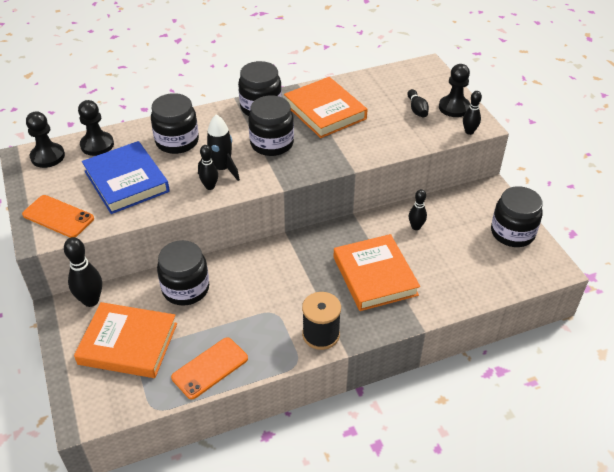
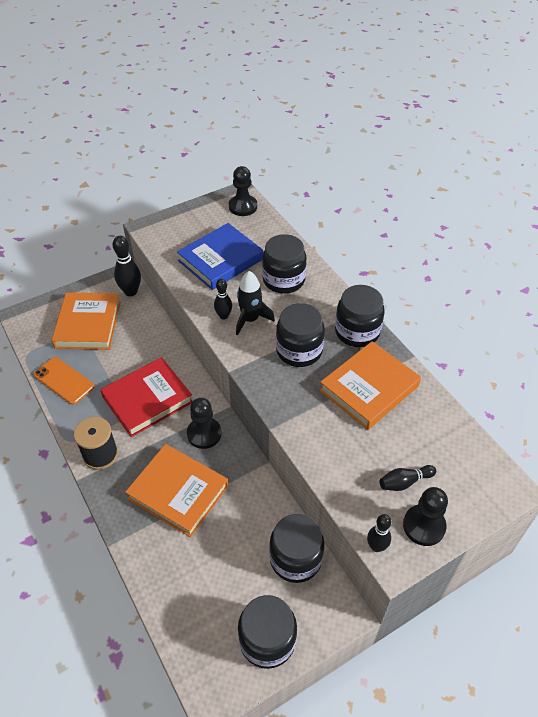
camera: 80 degrees right, 5 degrees up
orange phone [22,195,94,238] -> none
black pawn [78,100,114,156] -> black pawn moved to [187,398,222,449]
black jar [157,240,209,306] -> black jar moved to [269,514,324,583]
orange book [334,234,420,311] -> orange book turned 60 degrees clockwise [125,444,229,538]
black bowling pin [409,189,427,230] -> none
none -> red book [100,357,193,437]

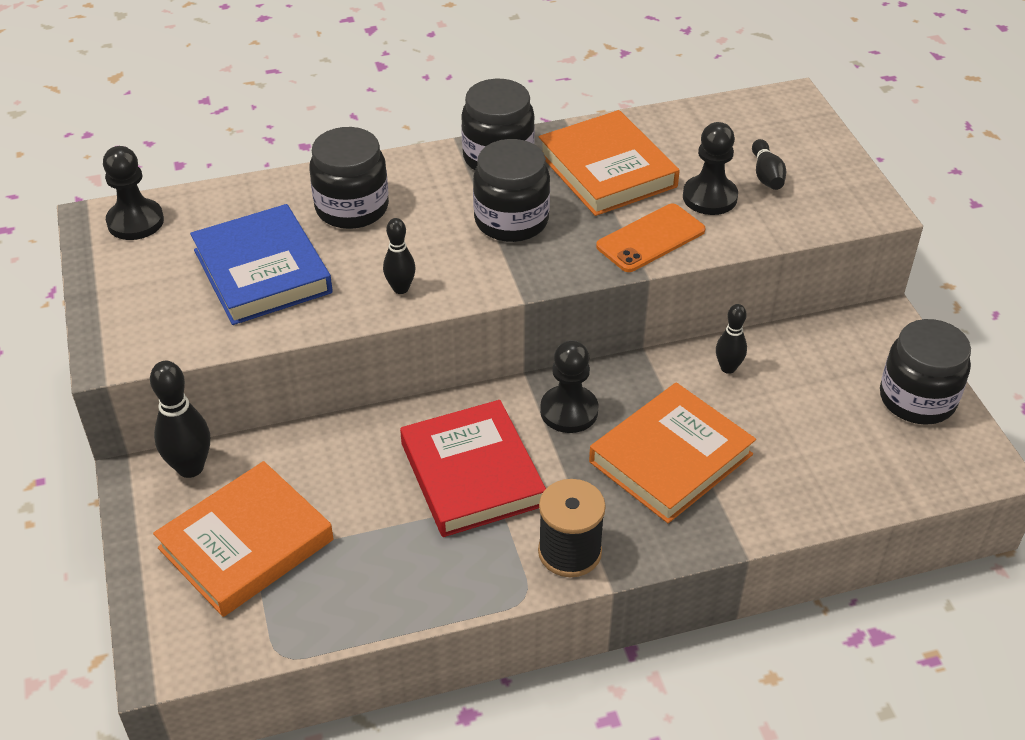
camera: 75 degrees left, 5 degrees down
orange phone [33,357,95,405] -> orange phone moved to [596,204,705,272]
orange book [52,292,120,350] -> orange book turned 60 degrees counterclockwise [153,461,334,617]
black rocket [236,271,275,335] -> none
black jar [269,514,324,583] -> none
black bowling pin [367,514,391,552] -> black bowling pin moved to [716,304,747,374]
black pawn [403,487,448,546] -> black pawn moved to [683,122,738,215]

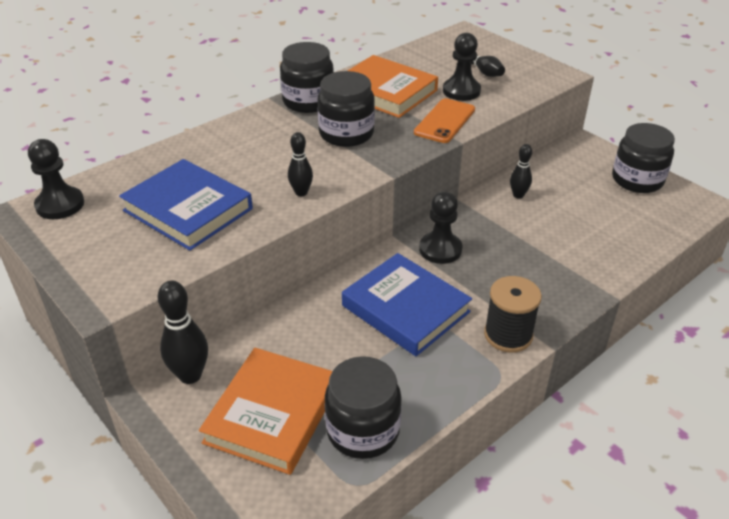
camera: 25 degrees left, 5 degrees down
black jar [309,127,389,229] -> black jar moved to [325,356,402,459]
red book [400,400,546,537] -> blue book [342,253,472,356]
orange book [589,382,756,523] -> none

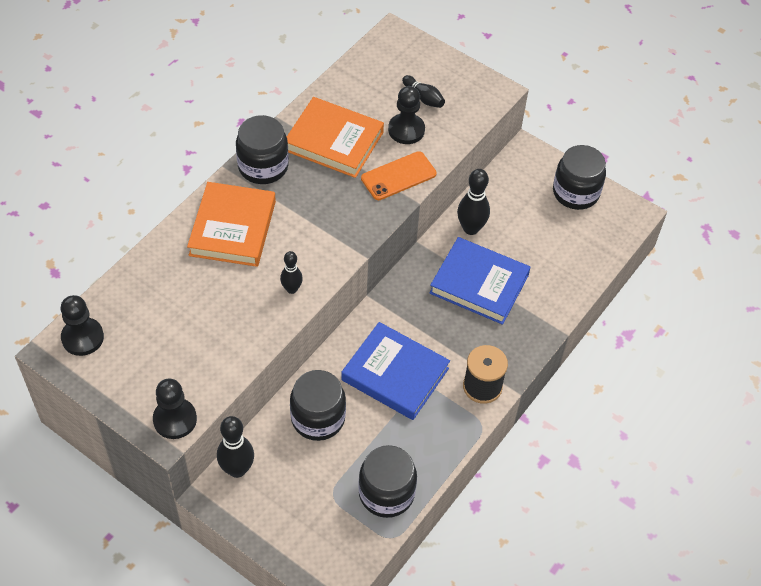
camera: 15 degrees left, 15 degrees up
blue book [119,159,253,251] -> blue book moved to [429,237,531,325]
orange book [199,348,333,475] -> orange book moved to [187,182,276,267]
black jar [317,71,375,147] -> black jar moved to [290,370,346,441]
orange phone [414,98,475,143] -> orange phone turned 45 degrees clockwise [361,151,437,200]
black pawn [419,192,462,264] -> black pawn moved to [153,378,197,439]
black bowling pin [510,144,532,199] -> black bowling pin [457,169,490,235], size x1.62

